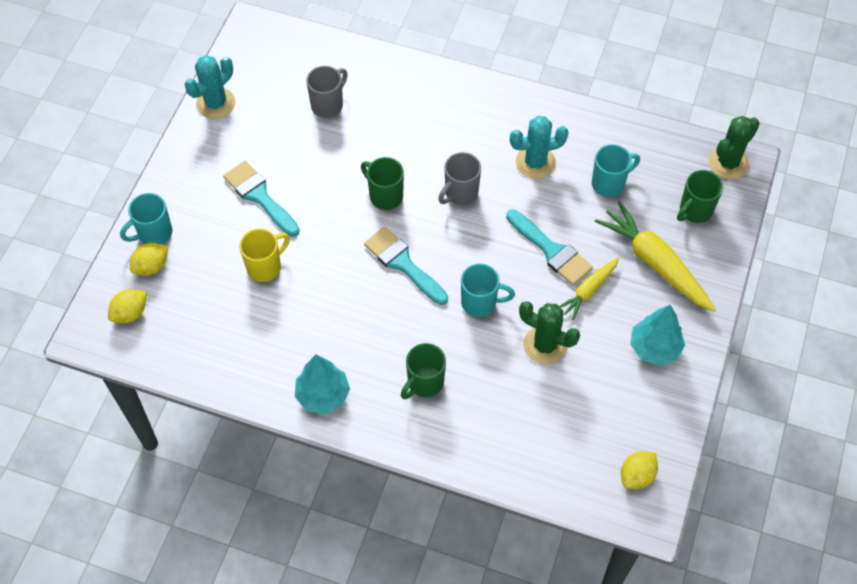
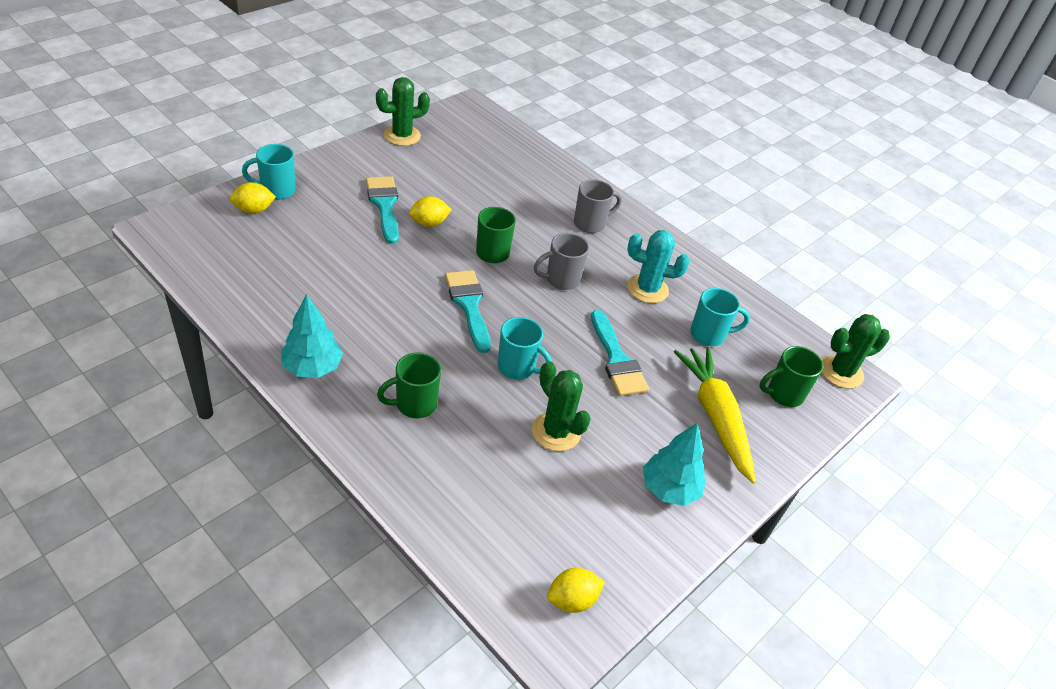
camera: 20 degrees right, 15 degrees down
yellow lemon [108,289,146,323] -> yellow lemon moved to [409,196,452,227]
turquoise cactus [185,55,236,119] -> green cactus [376,77,430,146]
yellow mug [239,229,290,282] -> none
grey mug [306,66,348,118] -> grey mug moved to [574,179,622,233]
yellow carrot [559,257,619,320] -> none

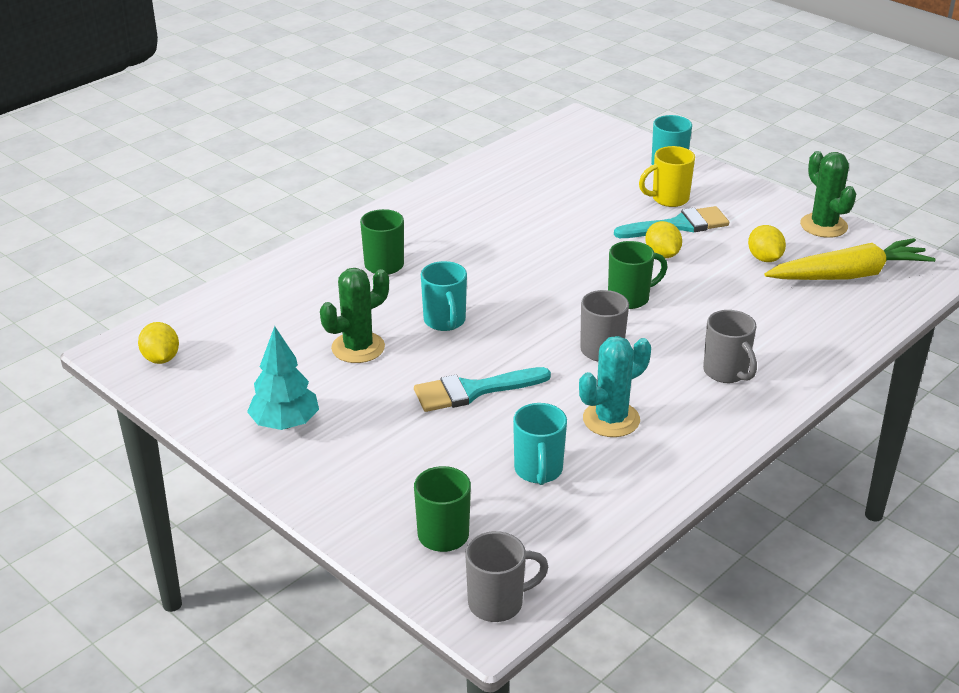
camera: 95 degrees right, 10 degrees down
yellow lemon [230,182,276,213] -> yellow lemon moved to [748,225,786,262]
turquoise tree [281,294,343,378] -> none
turquoise brush [445,270,491,353] -> none
turquoise mug [498,317,552,380] -> turquoise mug turned 45 degrees counterclockwise [421,261,467,331]
turquoise cactus [627,230,690,303] -> turquoise cactus turned 45 degrees clockwise [579,336,651,437]
yellow carrot [674,347,756,484] -> yellow carrot moved to [764,238,936,280]
green cactus [822,314,890,389] -> grey mug [465,531,548,622]
none -> yellow mug [639,146,695,207]

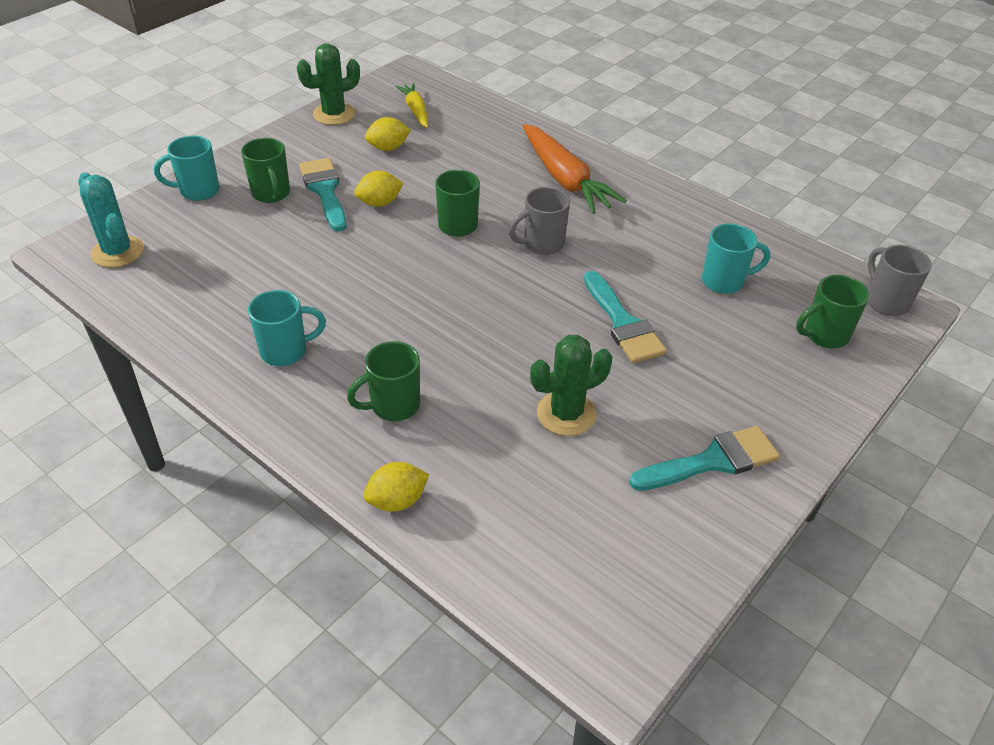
camera: 95 degrees left, 10 degrees up
yellow lemon [138,322,179,364] -> yellow lemon moved to [363,462,429,512]
turquoise tree [247,326,319,430] -> turquoise brush [629,426,780,491]
green cactus [320,268,389,363] -> green cactus turned 75 degrees counterclockwise [530,335,612,436]
turquoise mug [421,261,467,331] -> turquoise mug moved to [248,290,326,366]
turquoise cactus [579,336,651,437] -> turquoise cactus moved to [78,172,144,268]
yellow mug [639,146,695,207] -> green mug [241,138,290,203]
grey mug [703,310,757,383] -> orange carrot [523,124,627,214]
yellow carrot [764,238,936,280] -> yellow carrot [395,83,428,128], size x0.57

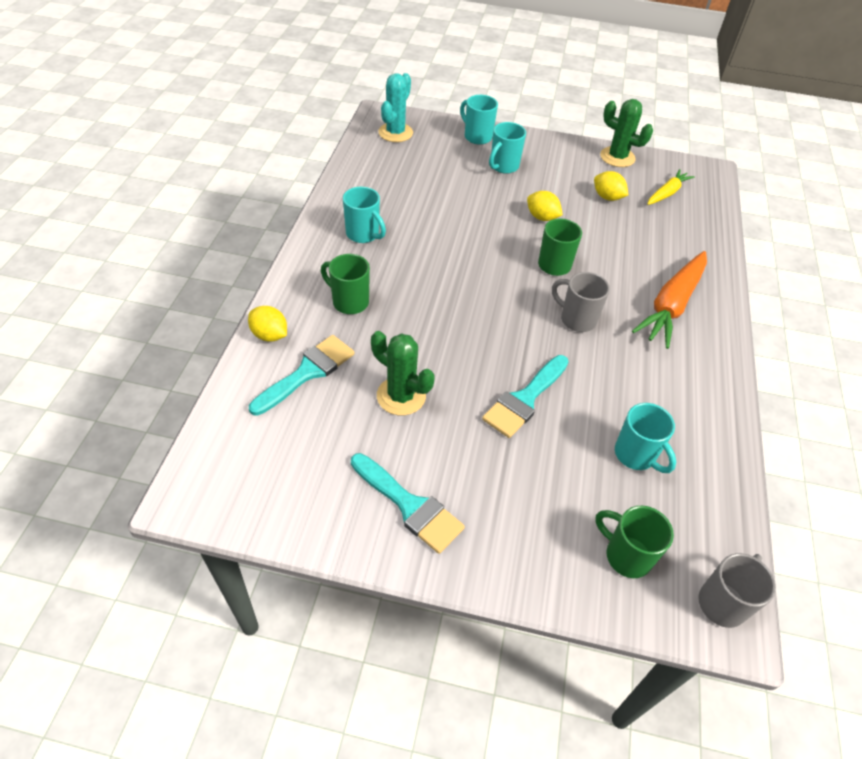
camera: 60 degrees right, 5 degrees up
green mug [241,138,290,203] -> turquoise mug [489,122,526,174]
turquoise brush [299,158,347,232] -> turquoise brush moved to [249,335,355,416]

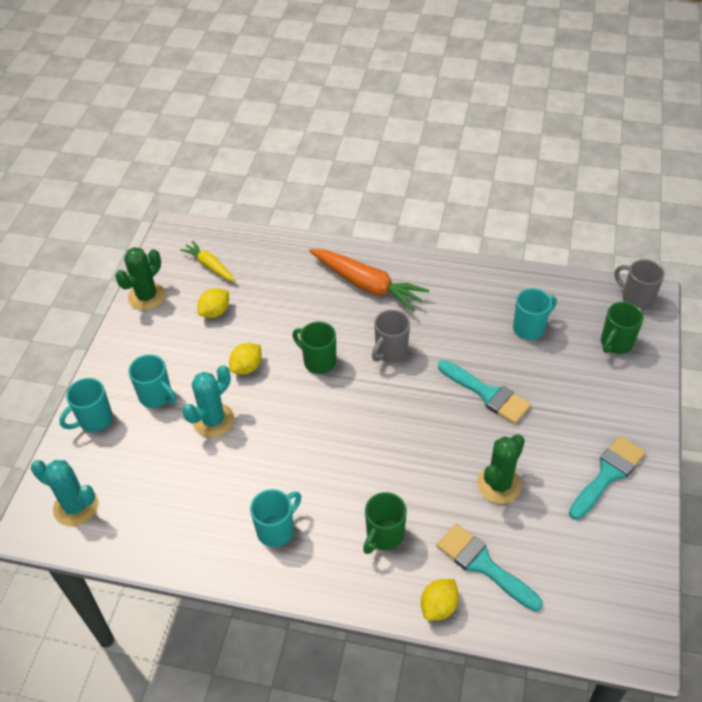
camera: 85 degrees left, 0 degrees up
none -> turquoise cactus [182,365,234,437]

